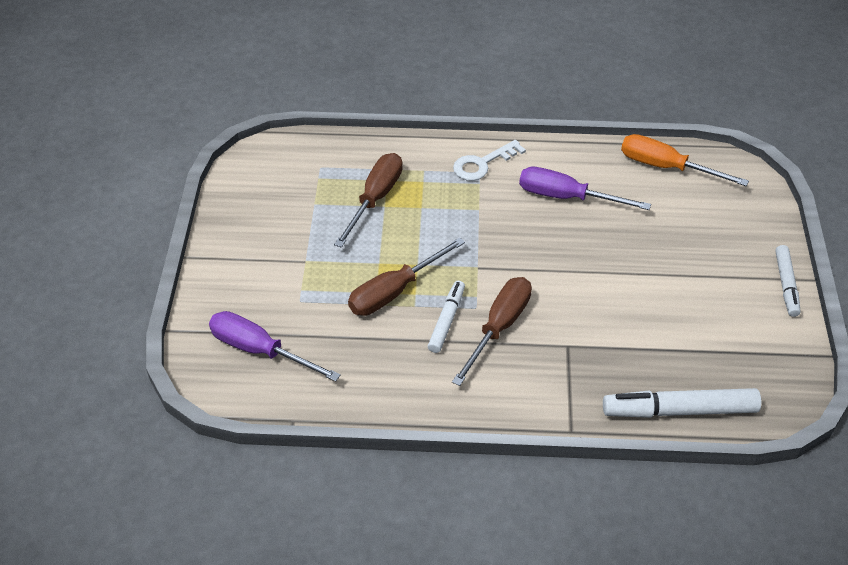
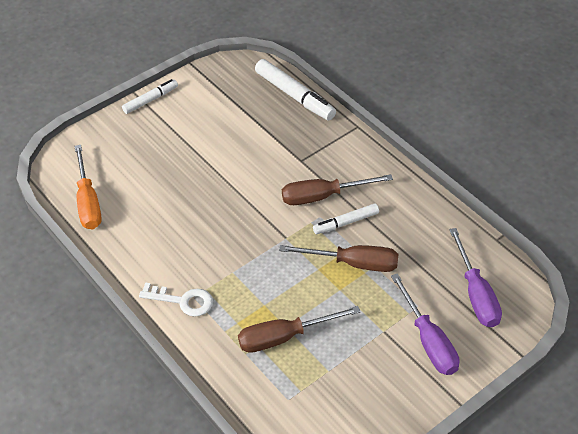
camera: 130 degrees left, 0 degrees up
purple screwdriver [519,167,651,210] -> purple screwdriver moved to [391,273,459,375]

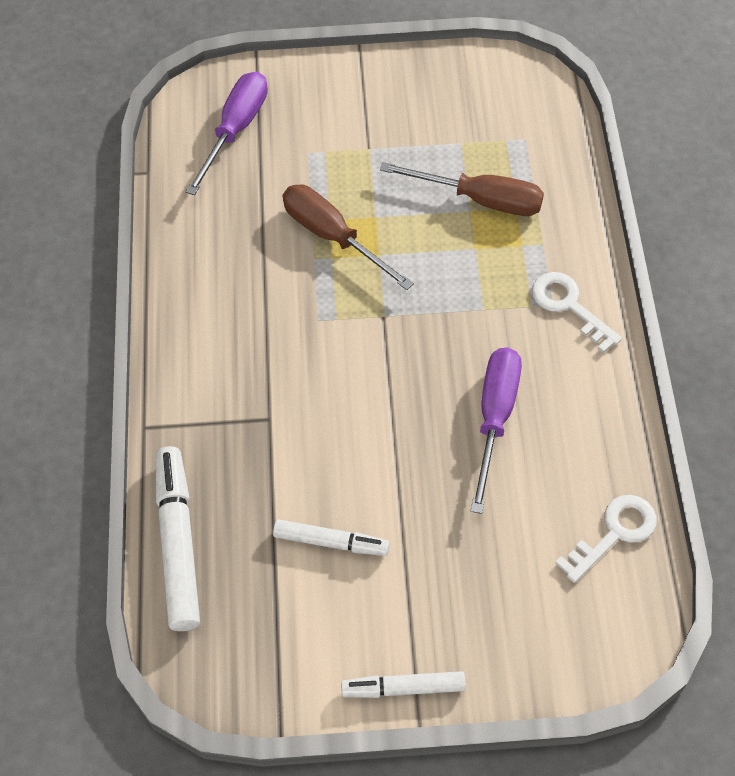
camera: 145 degrees left, 10 degrees up
orange screwdriver [75,145,102,229] -> white key [555,495,657,583]
brown screwdriver [282,174,393,205] -> none
white marker [313,203,379,234] -> white marker moved to [273,519,390,556]
purple screwdriver [391,273,459,375] -> purple screwdriver moved to [471,347,522,514]

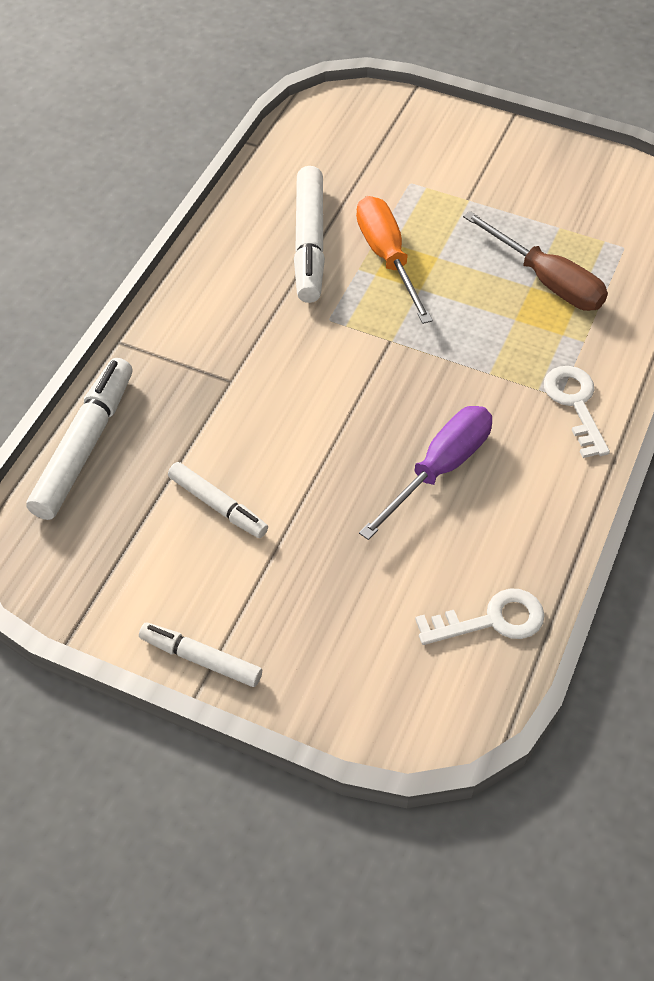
camera: 25 degrees right, 5 degrees down
purple screwdriver [186,72,268,195] -> none
brown screwdriver [283,184,414,290] -> orange screwdriver [356,196,433,324]
none -> white marker [294,166,325,303]

